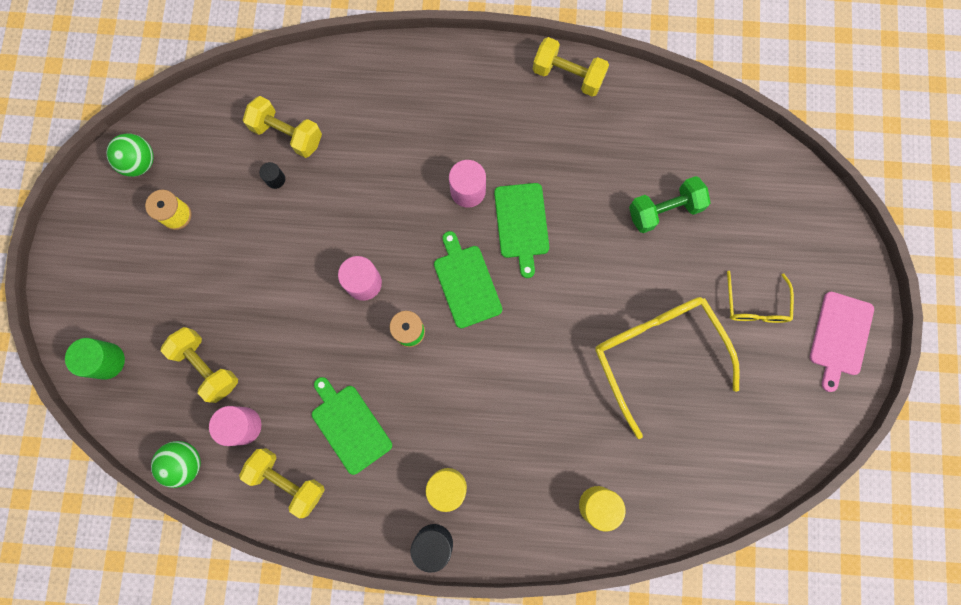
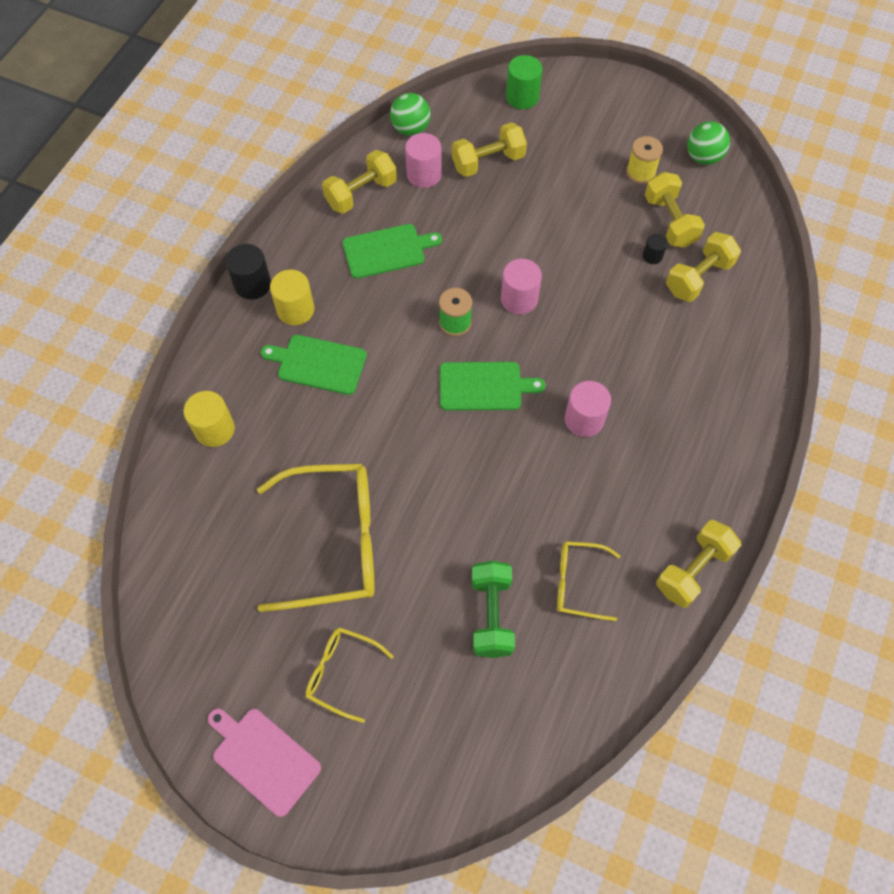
camera: 110 degrees right, 15 degrees down
green cutting board [494,183,549,278] -> green cutting board moved to [261,335,367,395]
none -> yellow glasses [557,541,620,621]
none -> yellow dumbbell [645,172,705,248]

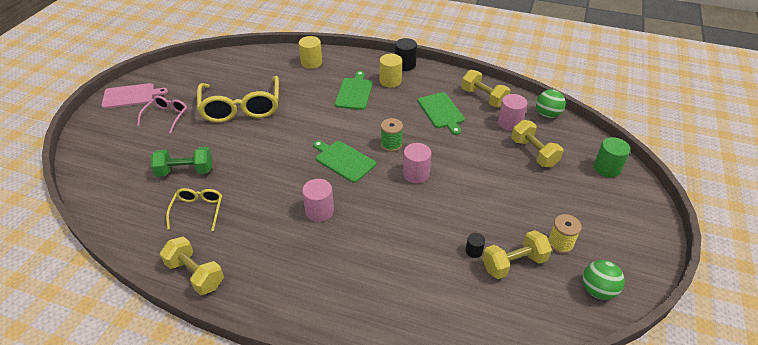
camera: 85 degrees right, 20 degrees down
pink cutting board [208,708,321,817] -> pink cutting board turned 45 degrees clockwise [101,83,168,109]
yellow glasses [305,627,394,723] -> pink glasses [137,96,188,133]
green cutting board [440,362,545,411] -> green cutting board turned 135 degrees clockwise [313,140,376,183]
yellow dumbbell [666,232,741,302] -> none

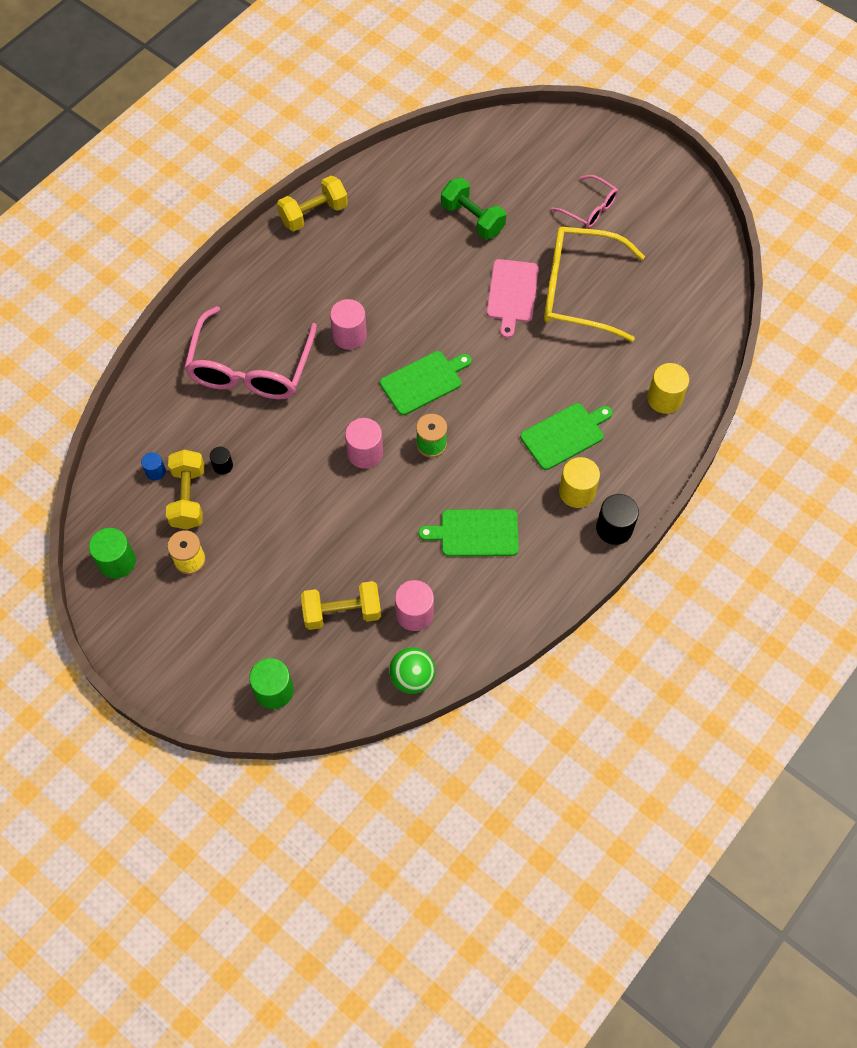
camera: 110 degrees right, 20 degrees up
pink cutting board [101,83,168,109] -> pink cutting board moved to [487,259,539,338]
green dumbbell [151,147,212,177] -> green dumbbell turned 60 degrees counterclockwise [441,178,506,239]
yellow glasses [166,188,222,231] -> none
green cutting board [335,71,373,110] -> green cutting board turned 60 degrees counterclockwise [520,403,613,470]
yellow dumbbell [461,70,510,108] -> none
green ball [582,260,625,300] -> green cylinder [89,528,136,579]
none -> blue cylinder [141,452,166,480]
none -> pink glasses [184,306,317,399]

